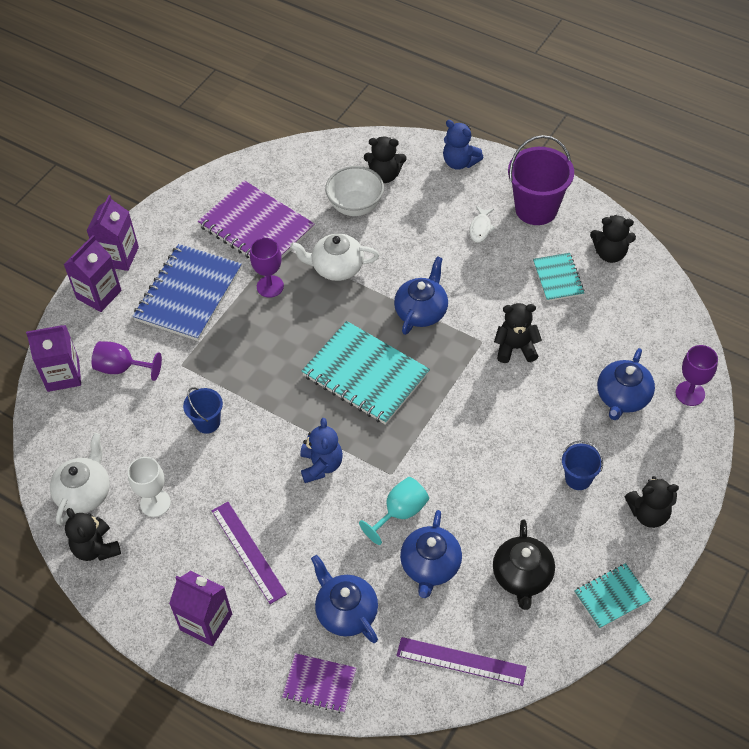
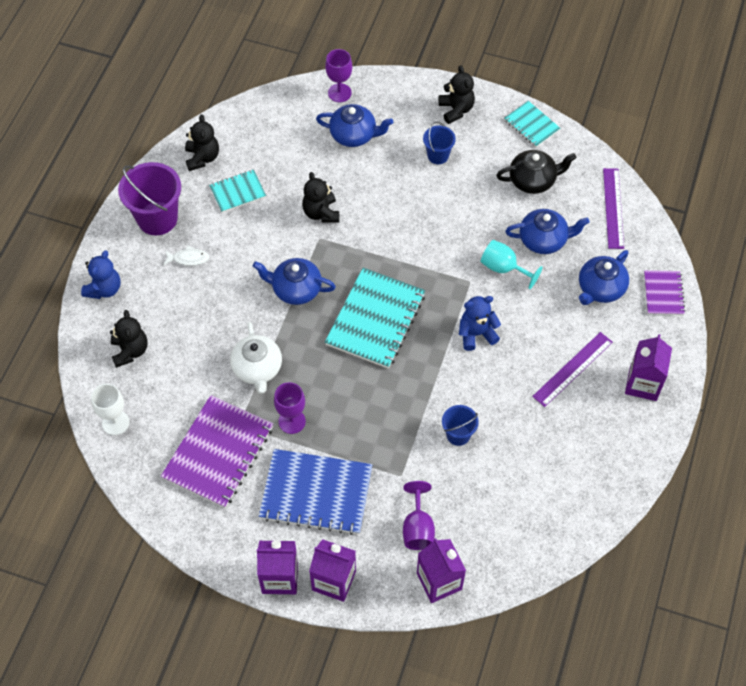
camera: 105 degrees left, 5 degrees up
white teapot [50,433,110,525] -> none
black teddy bear [65,508,121,561] -> none
white goblet [128,457,171,517] -> white goblet moved to [91,384,129,435]
white bowl [325,166,384,216] -> none

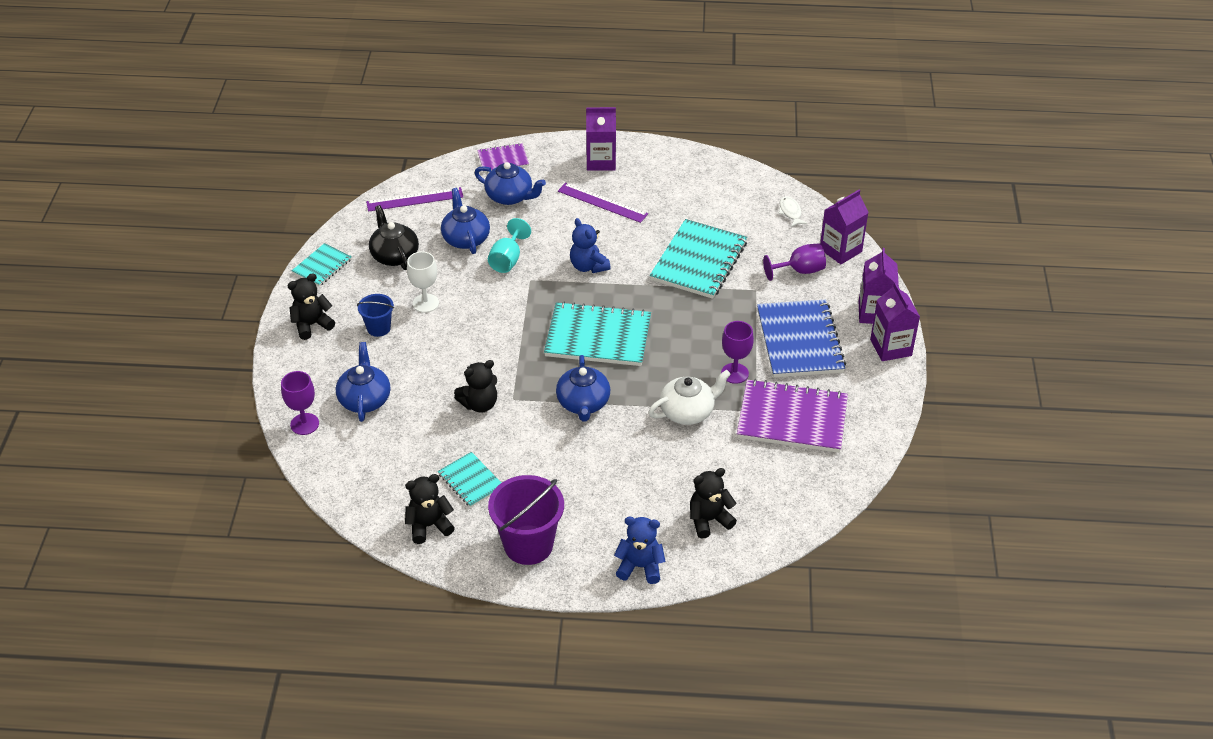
camera: 105 degrees left, 15 degrees down
white goblet [91,384,129,435] -> white goblet moved to [407,252,439,313]
white fish [163,246,209,266] -> white fish moved to [778,196,808,227]
blue bucket [442,405,479,446] -> turquoise notebook [650,219,747,299]

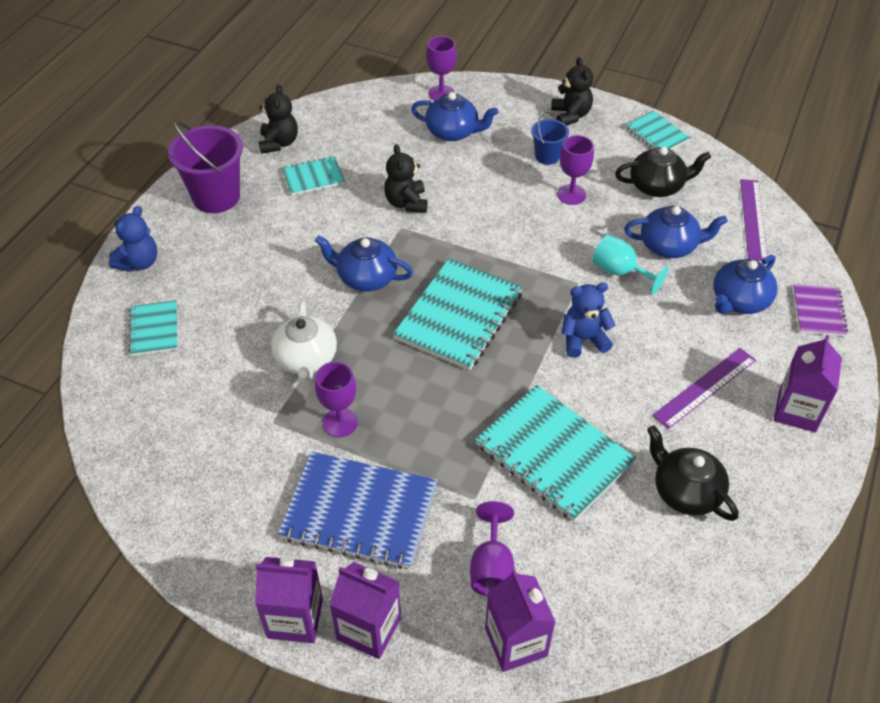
camera: 110 degrees right, 5 degrees up
white goblet [407,252,439,313] -> purple goblet [557,135,594,205]
black teddy bear [690,468,737,539] -> turquoise notebook [129,300,178,356]
purple notebook [737,379,848,453] -> none
white fish [778,196,808,227] -> none
none -> black teapot [647,425,739,521]

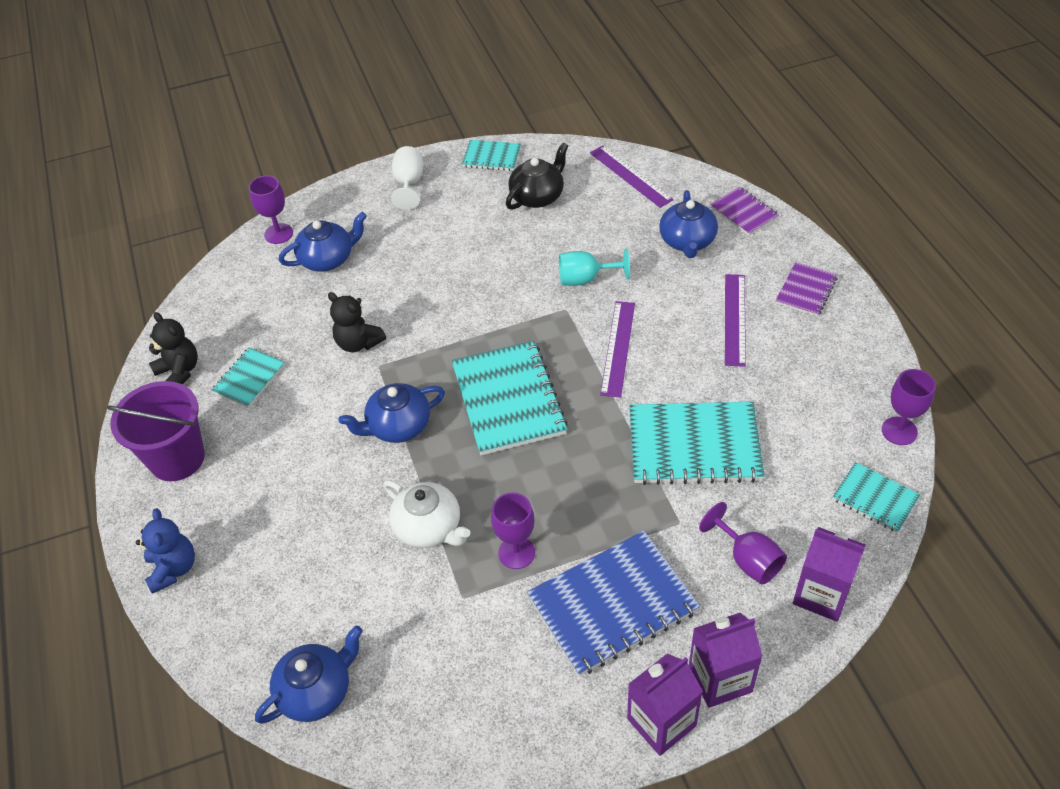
camera: 40 degrees left, 0 degrees up
turquoise notebook [129,300,178,356] -> turquoise notebook moved to [833,462,921,533]
blue bucket [531,111,569,165] -> none
black teddy bear [551,57,593,126] -> white goblet [391,146,423,210]
purple goblet [557,135,594,205] -> purple goblet moved to [882,369,936,445]
blue teddy bear [561,283,616,358] -> purple ruler [600,301,635,398]
blue teapot [624,206,728,258] -> blue teapot moved to [255,625,363,724]
black teapot [647,425,739,521] -> none
purple carton [774,335,842,432] -> purple notebook [776,262,838,317]

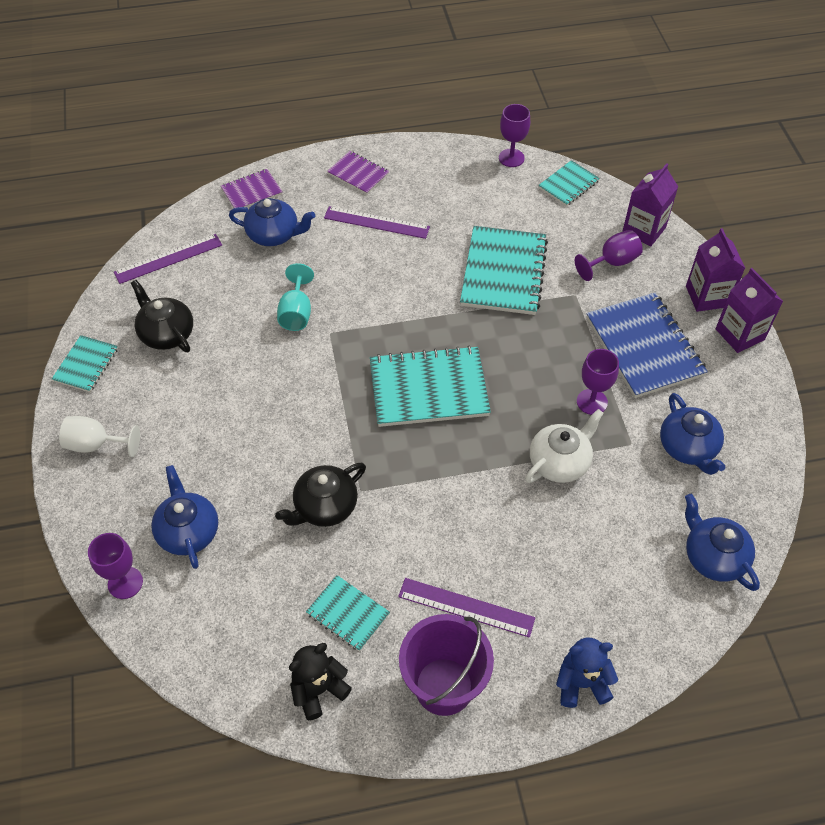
camera: 85 degrees left, 5 degrees up
black teddy bear [328,292,386,352] -> black teapot [275,463,366,527]
blue teapot [339,383,445,443] -> blue teapot moved to [660,393,726,475]
purple ruler [600,301,635,398] -> purple ruler moved to [398,578,535,638]

